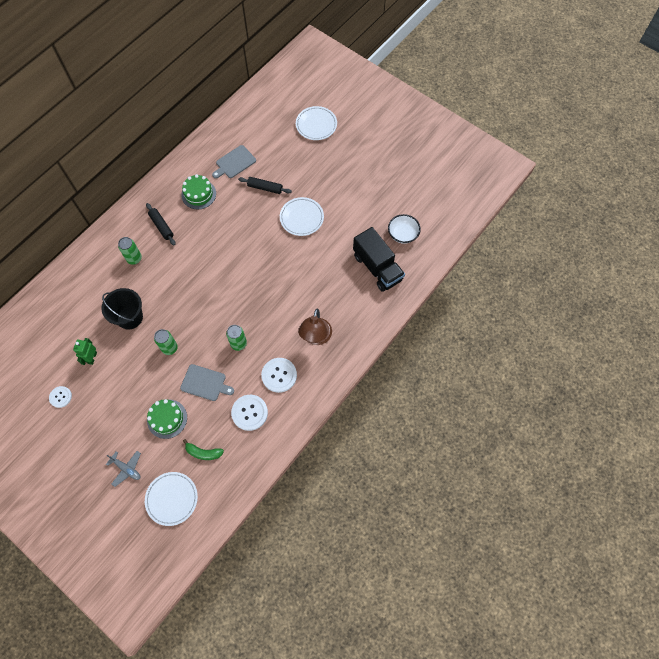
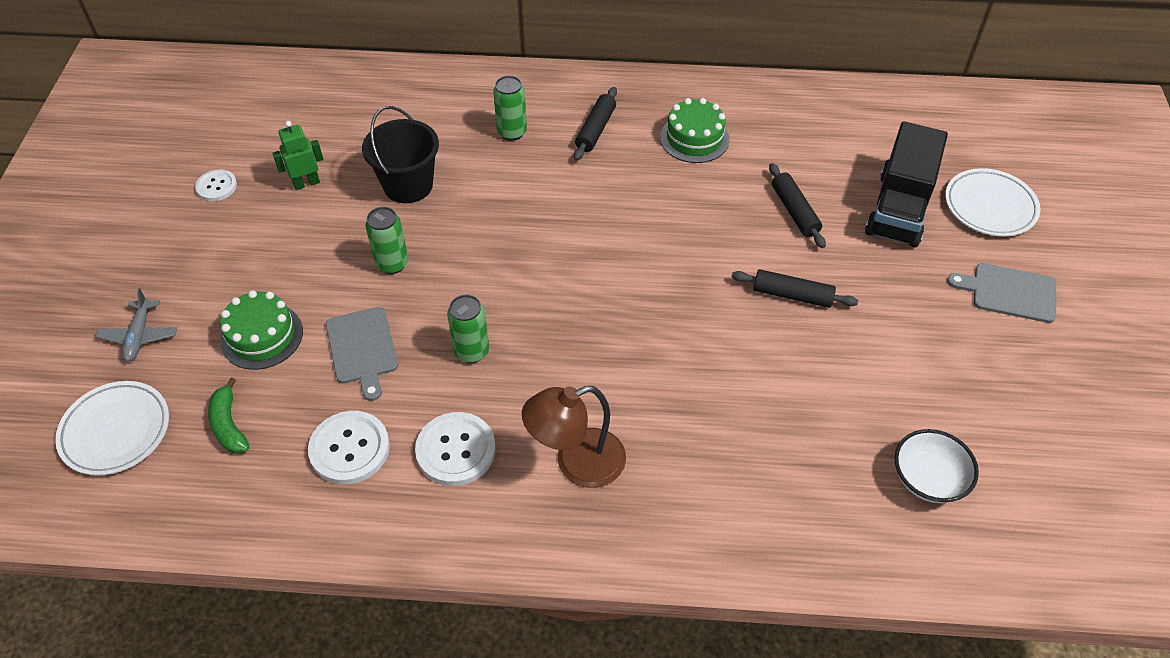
camera: 55 degrees right, 15 degrees down
grey cutting board [212,145,256,178] -> grey cutting board moved to [947,263,1056,323]
white plate [280,197,324,236] -> black rolling pin [732,269,858,308]
black truck [353,227,405,292] -> black truck moved to [865,121,948,248]

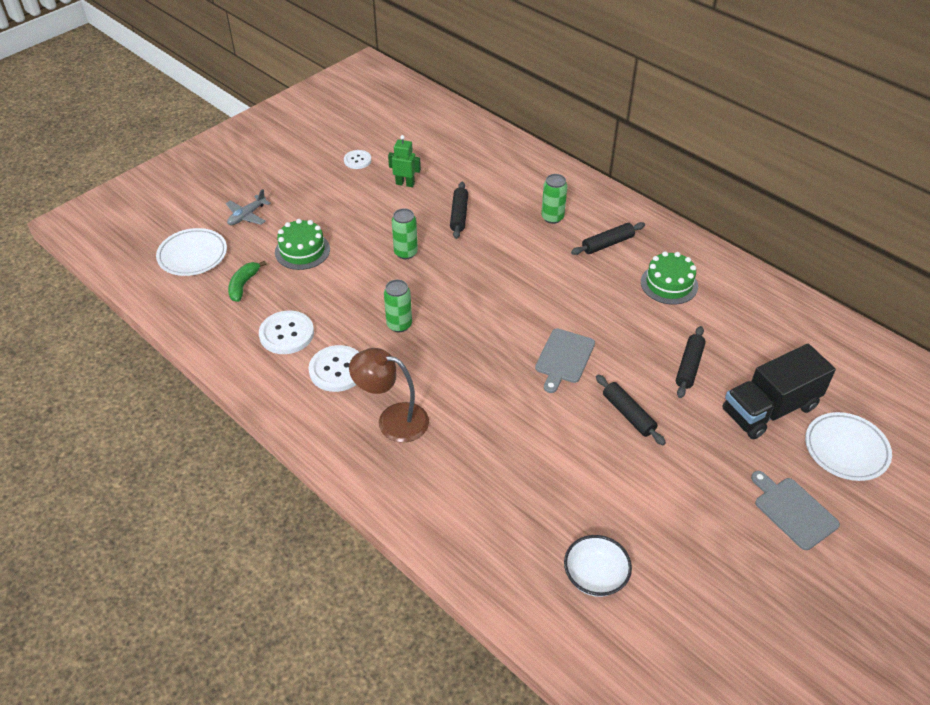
camera: 40 degrees right, 5 degrees down
grey cutting board [326,307,398,401] -> grey cutting board moved to [535,329,595,393]
black bucket [362,106,439,203] -> black rolling pin [450,182,468,239]

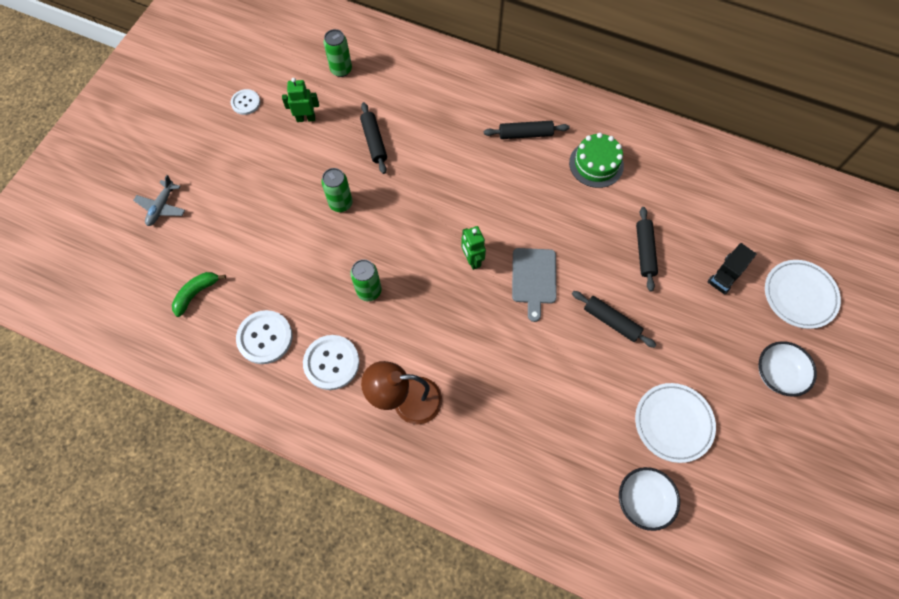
camera: 20 degrees left, 20 degrees up
white plate [156,228,227,276] -> white plate moved to [635,383,716,463]
green banana [228,261,266,302] -> green banana turned 45 degrees clockwise [172,272,226,317]
green cake [275,219,330,270] -> none
green can [541,174,567,224] -> green can moved to [324,29,352,77]
black rolling pin [571,222,645,255] -> black rolling pin turned 45 degrees clockwise [484,121,570,139]
black truck [723,344,836,439] -> black truck [707,243,757,294], size x0.52
grey cutting board [751,471,840,550] -> white bowl [759,341,817,397]
none -> green robot [461,226,486,270]

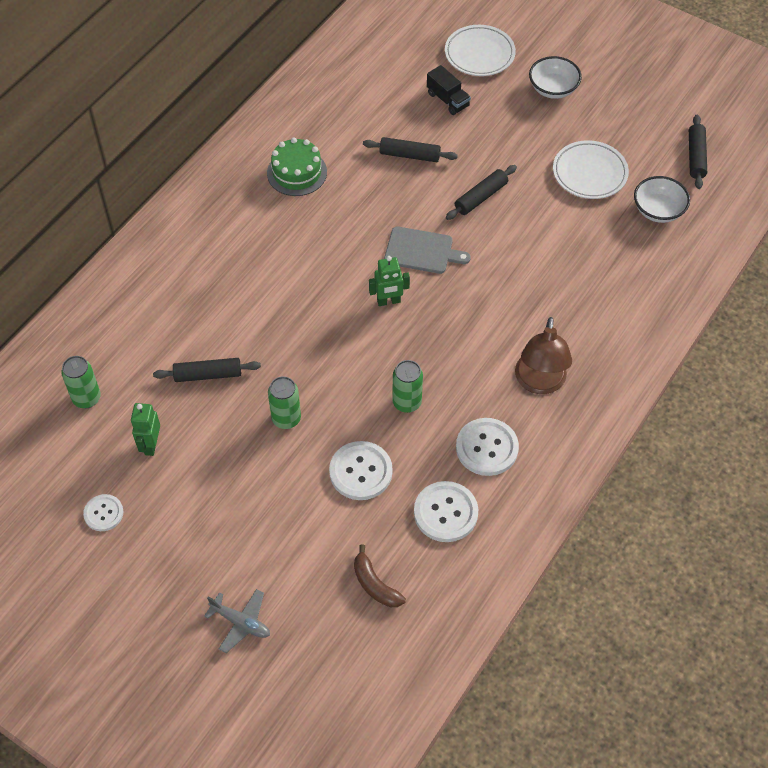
camera: 80 degrees left, 10 degrees down
green banana [172,272,226,317] -> brown banana [354,544,406,607]
black rolling pin [484,121,570,139] -> black rolling pin moved to [689,115,707,189]
none -> white button [329,441,393,500]

